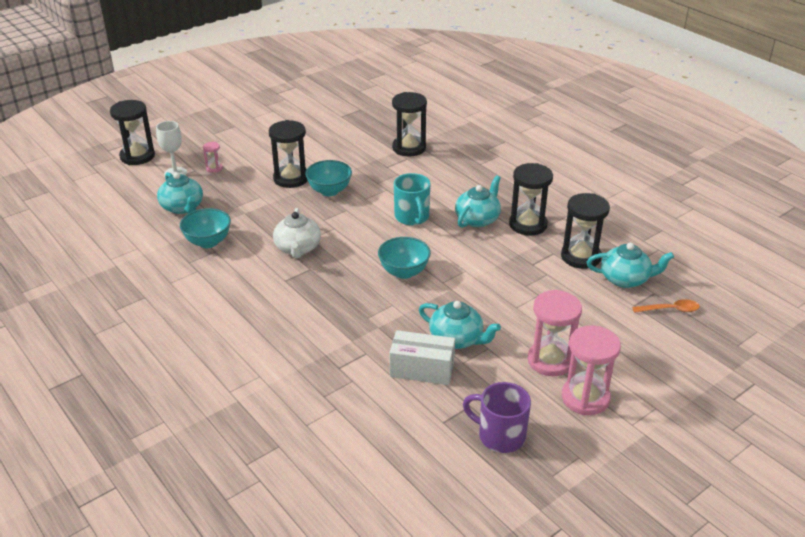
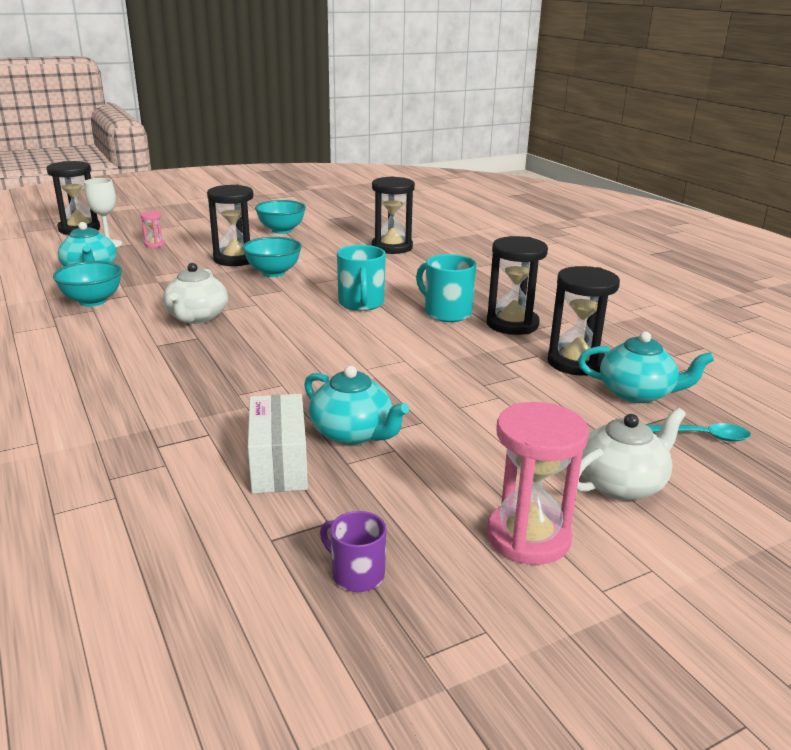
camera: 10 degrees right, 10 degrees down
turquoise bowl [378,237,431,279] -> turquoise bowl moved to [255,200,306,234]
white box [390,330,455,385] -> white box turned 60 degrees clockwise [248,394,308,494]
turquoise teapot [455,175,501,228] -> turquoise mug [416,254,476,322]
purple mug [463,382,531,453] -> purple mug [320,511,387,592], size x0.63
pink hourglass [528,290,582,376] -> none
orange spoon [632,299,700,313] -> turquoise spoon [647,423,751,442]
none -> white teapot [577,408,686,501]

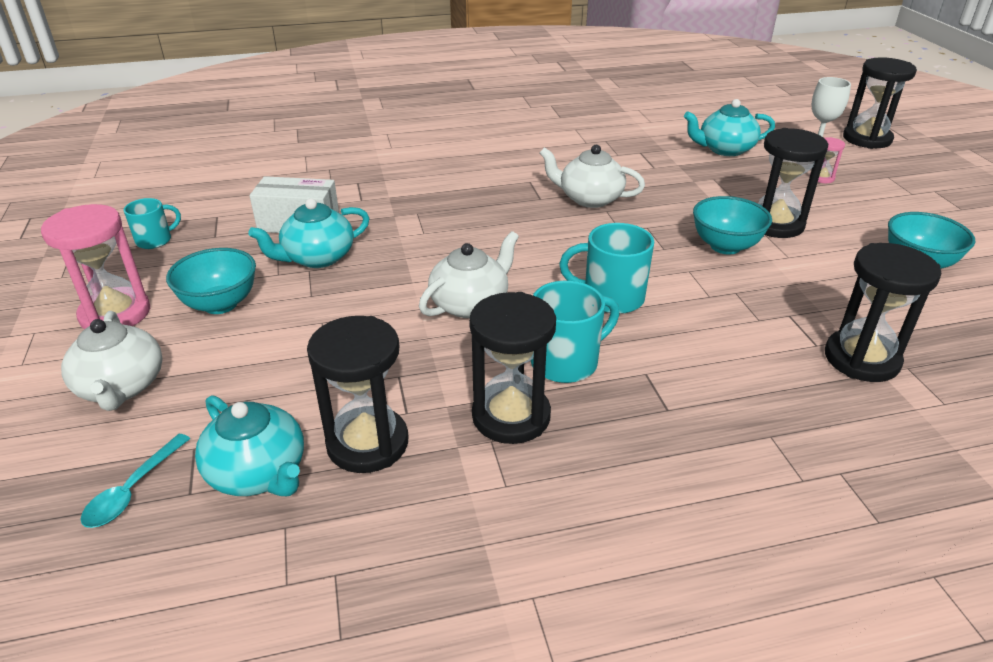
camera: 105 degrees right, 10 degrees up
turquoise bowl [53,261,122,307] -> turquoise bowl moved to [166,248,256,314]
purple mug [320,511,387,592] -> turquoise mug [124,198,181,249]
turquoise teapot [578,331,714,403] -> turquoise teapot turned 75 degrees counterclockwise [195,395,304,496]
none -> white teapot [419,231,519,318]

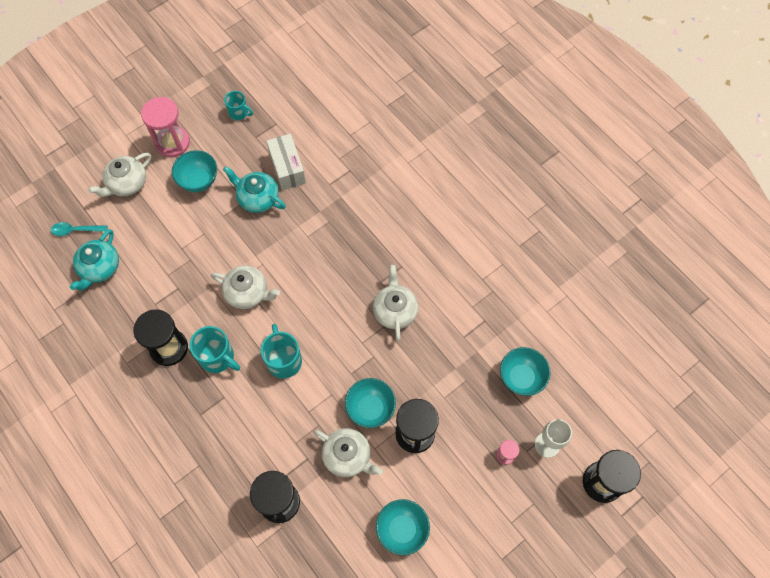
camera: 65 degrees right, 30 degrees up
black hourglass [307,316,408,473] -> none
turquoise teapot [684,99,775,156] -> turquoise bowl [500,347,551,396]
none -> white teapot [313,428,383,477]

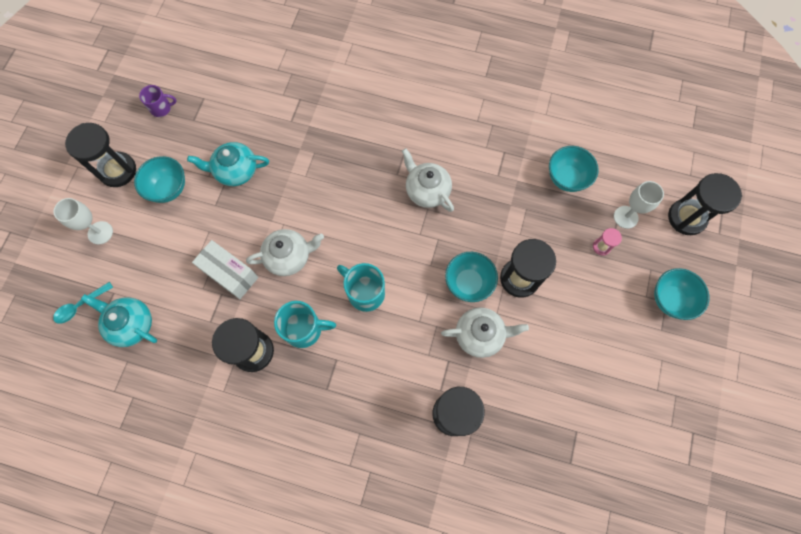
camera: 35 degrees left, 5 degrees up
turquoise teapot [70,229,119,290] -> turquoise teapot turned 135 degrees clockwise [81,294,157,347]
white teapot [88,153,151,197] -> white goblet [53,198,113,245]
pink hourglass [141,97,190,158] -> black hourglass [65,123,136,187]
turquoise mug [224,91,253,120] -> purple mug [139,85,177,117]
white box [267,134,306,190] -> white box moved to [192,240,258,299]
turquoise bowl [376,499,430,555] -> turquoise bowl moved to [654,268,709,320]

